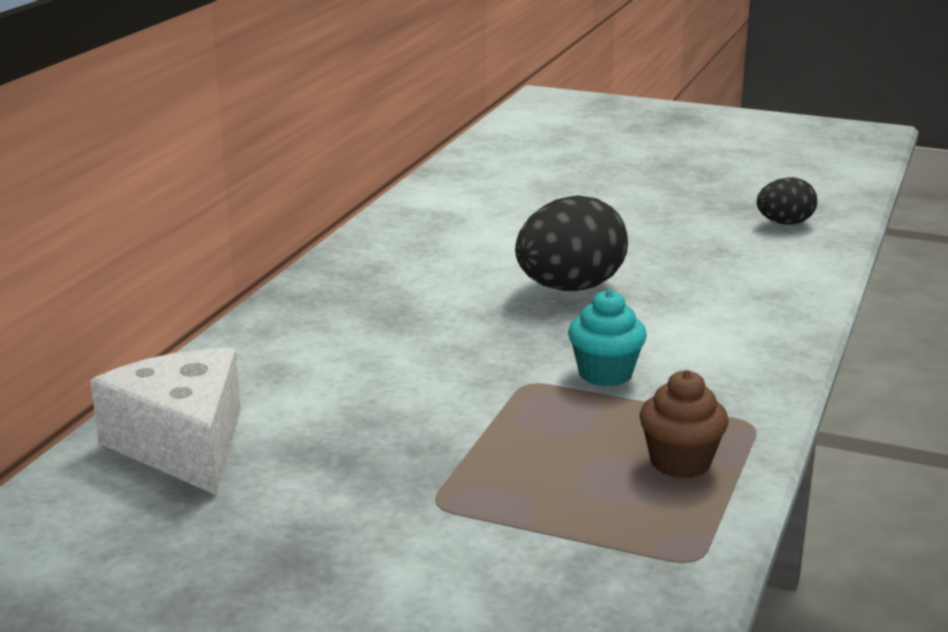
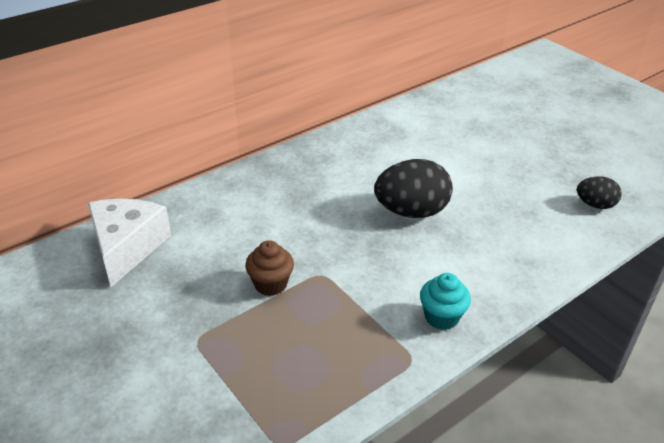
camera: 30 degrees right, 15 degrees up
turquoise cupcake [568,289,647,387] -> turquoise cupcake moved to [420,273,471,330]
brown cupcake [639,370,729,478] -> brown cupcake moved to [245,240,294,296]

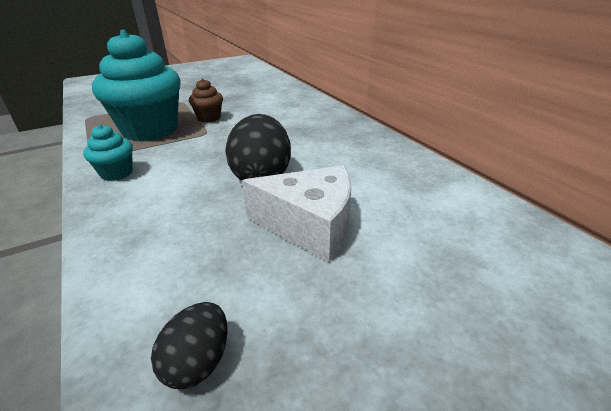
camera: 100 degrees right, 5 degrees down
white cheese [88,199,171,287] -> white cheese moved to [242,165,351,262]
none -> turquoise cupcake [92,30,181,141]

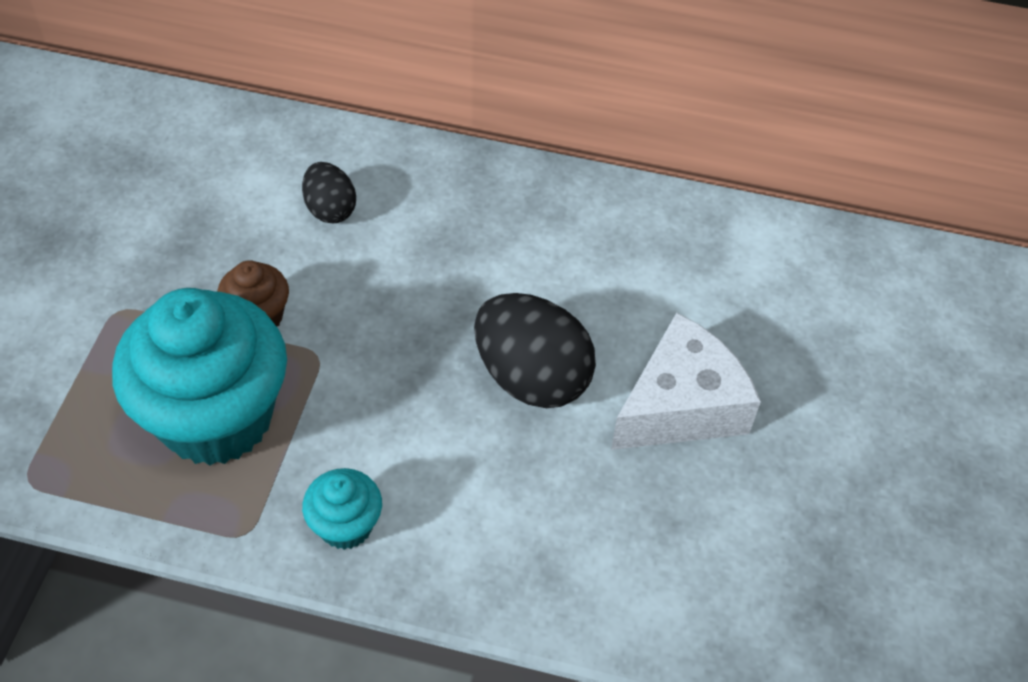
camera: 50 degrees left, 20 degrees up
black egg [151,302,228,389] -> black egg moved to [302,162,356,223]

